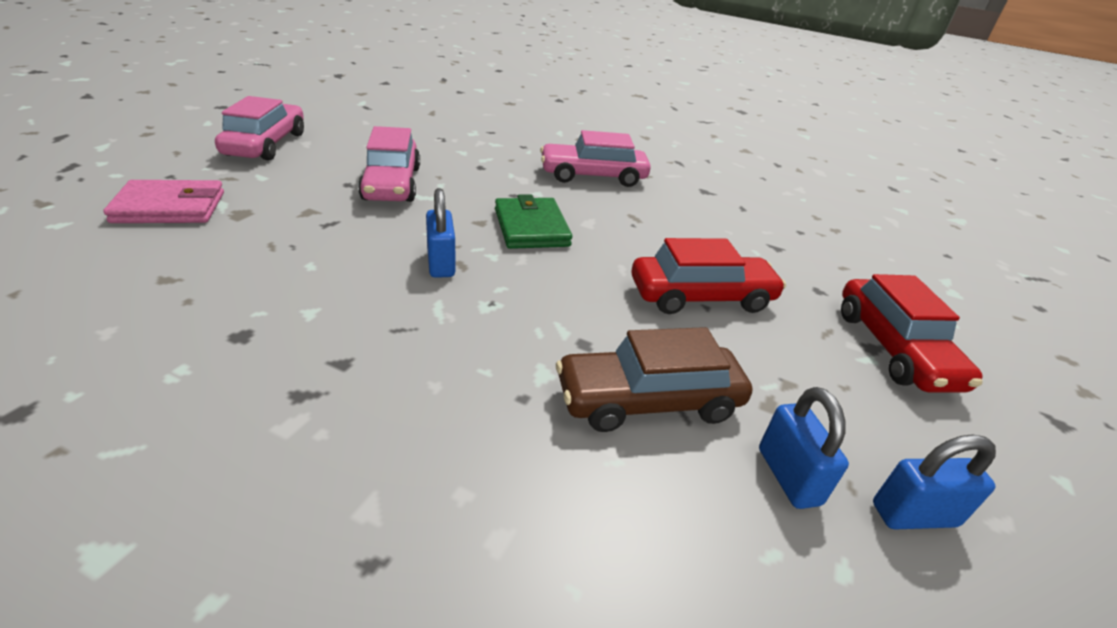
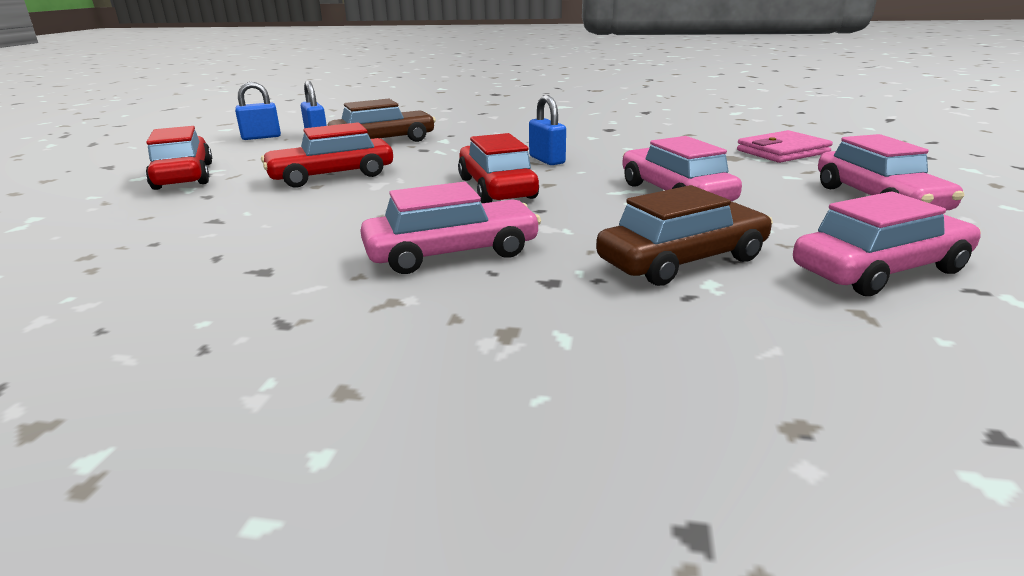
camera: 170 degrees right, 10 degrees down
green wallet [495,194,572,249] -> red car [458,133,539,203]
none -> brown car [596,185,773,286]
none -> pink car [793,191,981,296]

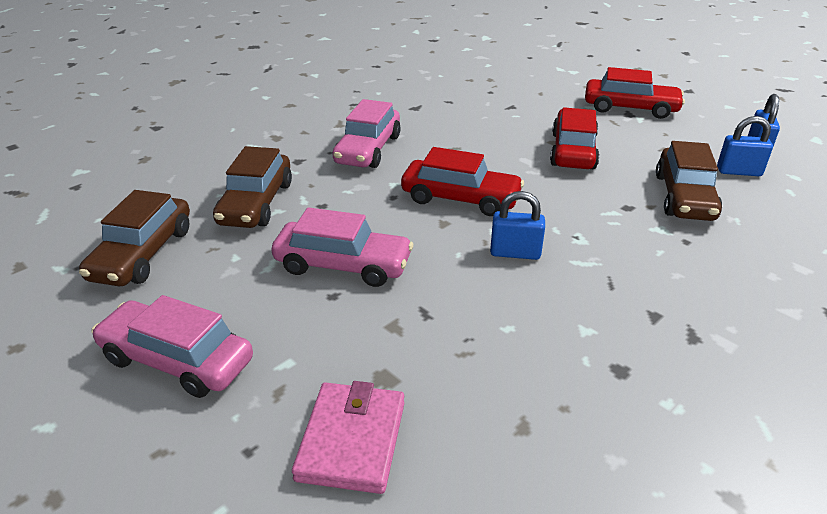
camera: 125 degrees right, 10 degrees up
pink car [793,191,981,296] -> brown car [79,190,190,286]

